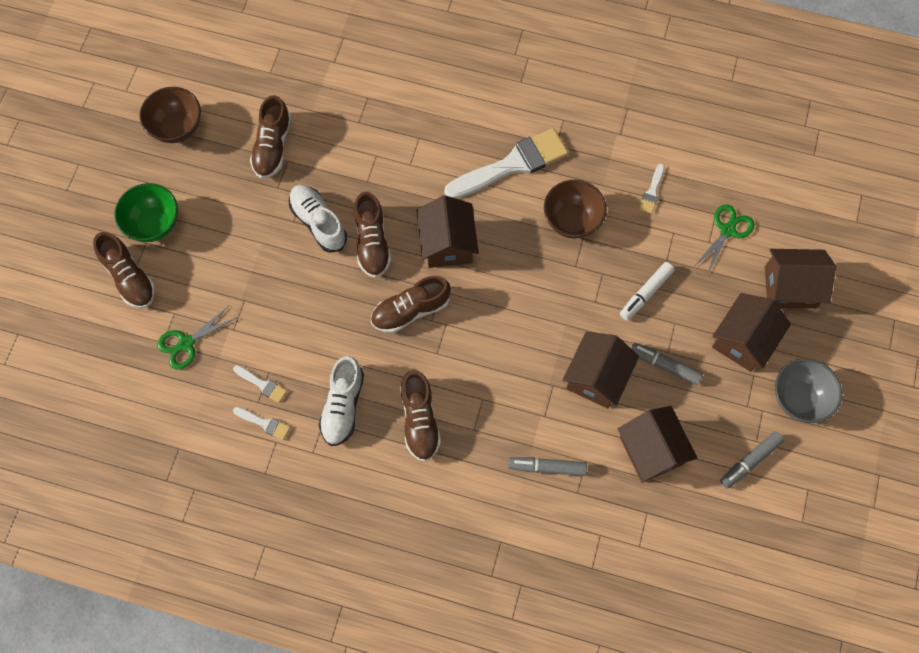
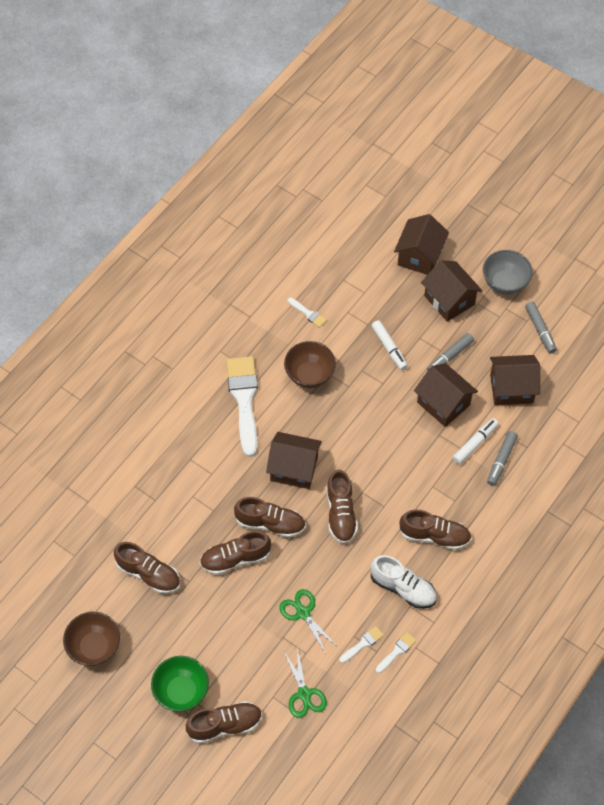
camera: 70 degrees left, 10 degrees down
white shoe [289,185,347,253] -> brown shoe [200,531,271,575]
green scissors [696,204,754,273] -> green scissors moved to [280,589,337,654]
none -> white marker [453,418,499,464]

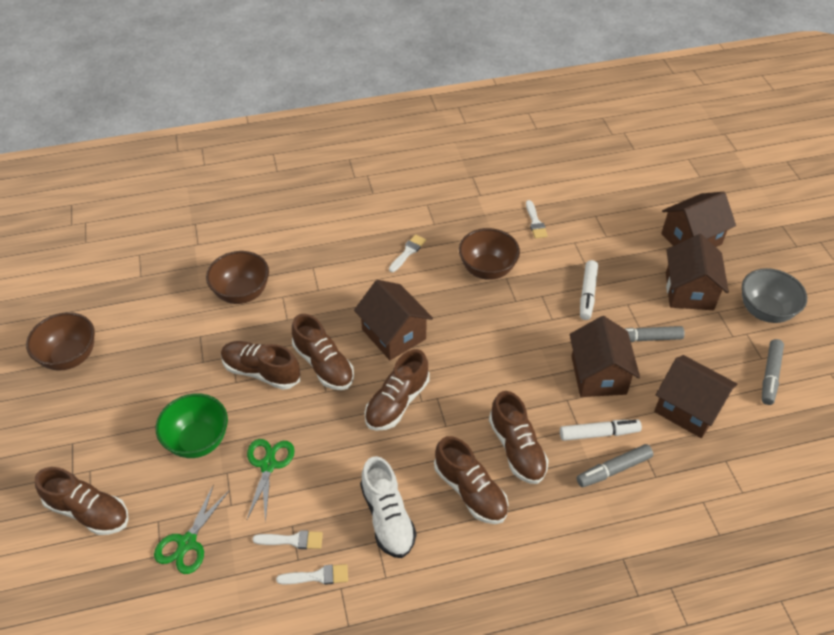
camera: 40 degrees right, 10 degrees down
brown shoe [114,542,180,594] -> brown shoe moved to [489,391,549,484]
green bowl [151,656,209,712] -> green bowl moved to [156,394,228,458]
white brush [227,356,258,457] -> white brush [389,234,426,272], size x0.43
none -> brown bowl [206,251,269,304]

